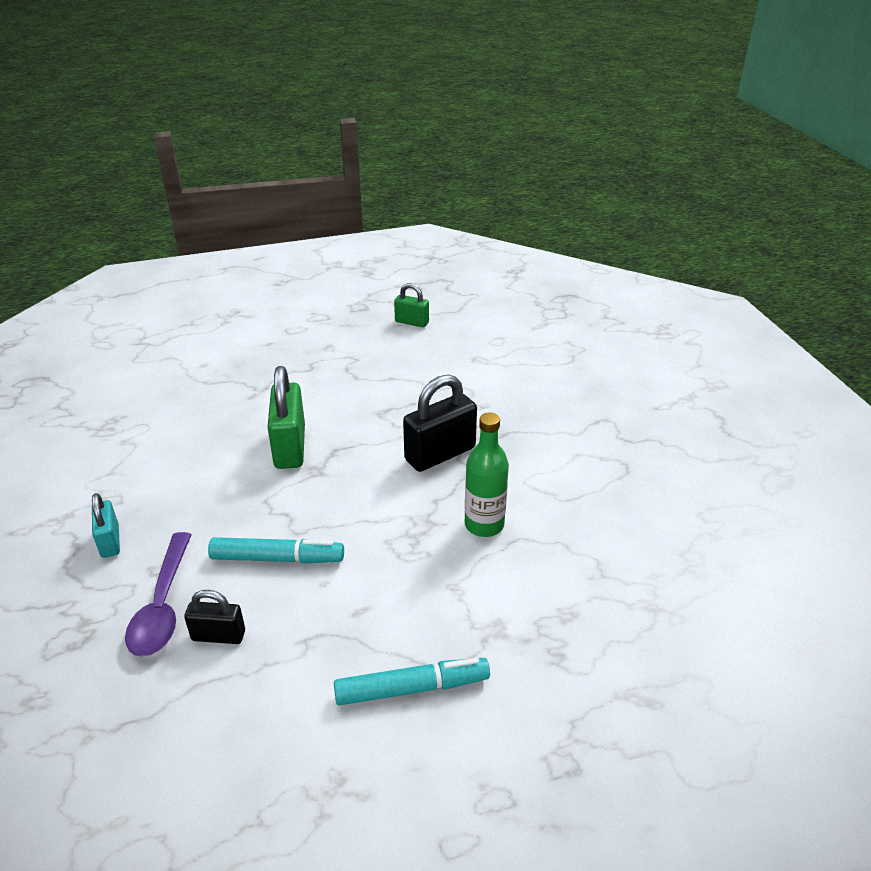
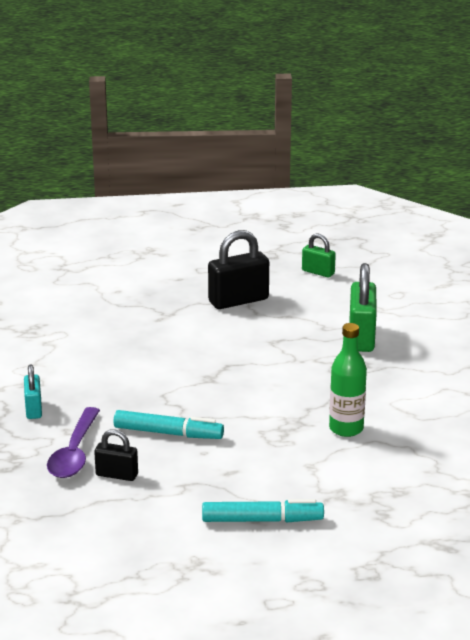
camera: 10 degrees right, 10 degrees down
green padlock [267,366,305,469] -> green padlock moved to [349,263,377,352]
black padlock [403,375,477,472] -> black padlock moved to [208,230,269,309]

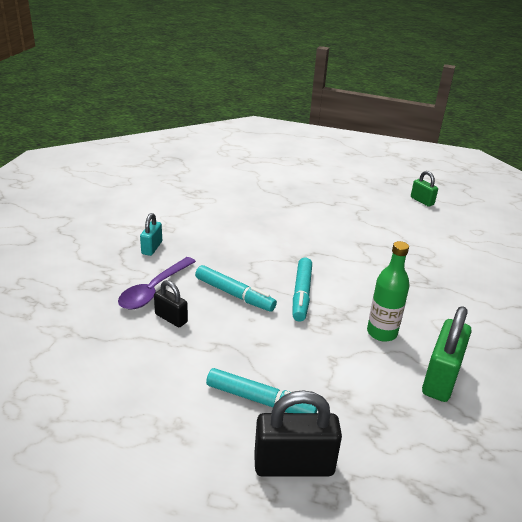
camera: 20 degrees right, 5 degrees up
black padlock [208,230,269,309] -> black padlock moved to [254,390,342,477]
green padlock [349,263,377,352] -> green padlock moved to [422,306,471,402]
none -> turquoise marker [293,258,312,322]

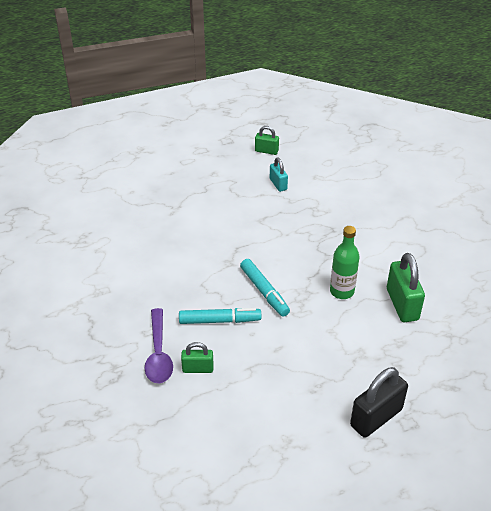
camera: 35 degrees left, 10 degrees up
turquoise padlock [140,213,162,256] -> turquoise padlock moved to [270,157,288,192]
black padlock [154,280,188,327] -> green padlock [181,342,214,373]
turquoise marker [206,368,318,413] -> none

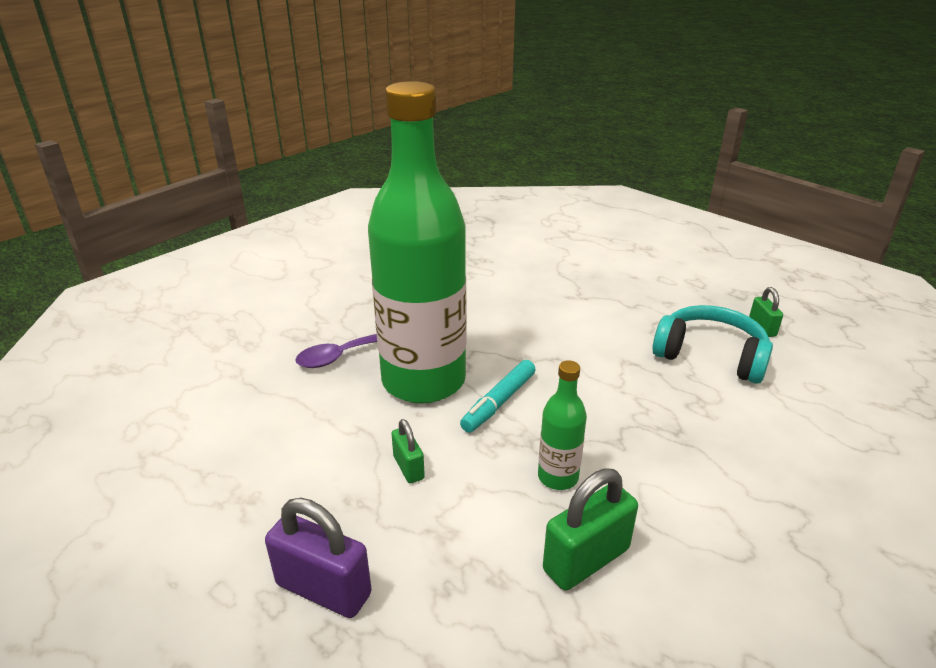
camera: 65 degrees right, 10 degrees down
turquoise marker [179,308,261,324] -> green bottle [368,81,466,404]
green padlock [181,342,214,373] -> green padlock moved to [391,419,425,484]
turquoise padlock [270,157,288,192] -> turquoise headphones [652,305,773,384]
black padlock [350,367,408,438] -> purple padlock [265,498,372,618]

